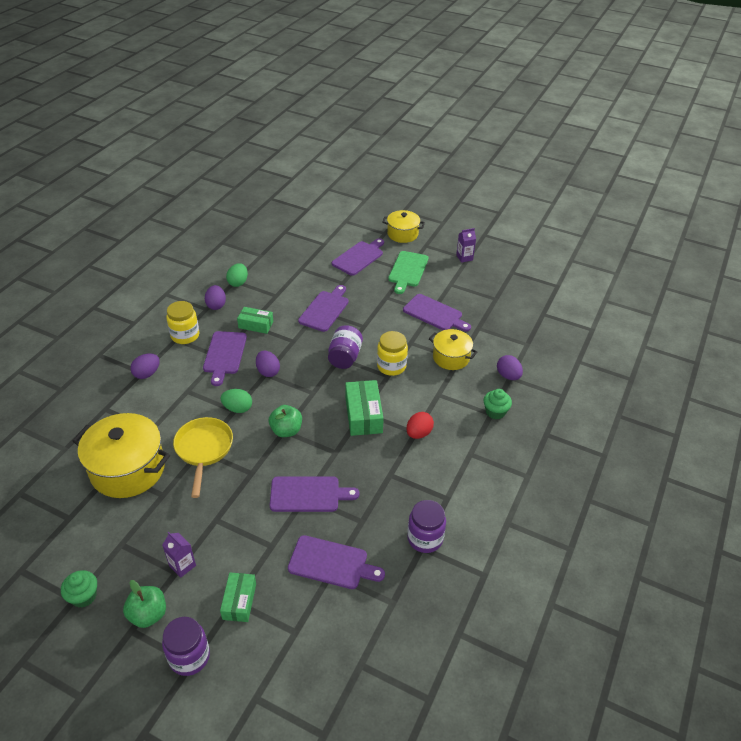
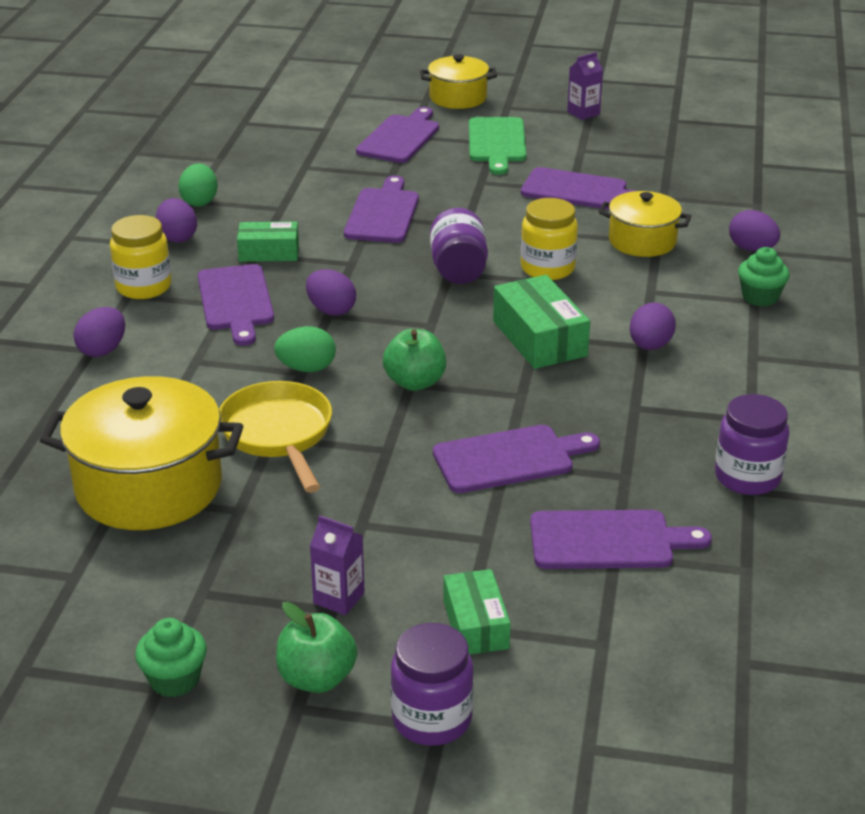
camera: 15 degrees left, 10 degrees down
red egg [406,412,434,439] -> purple egg [630,302,676,350]

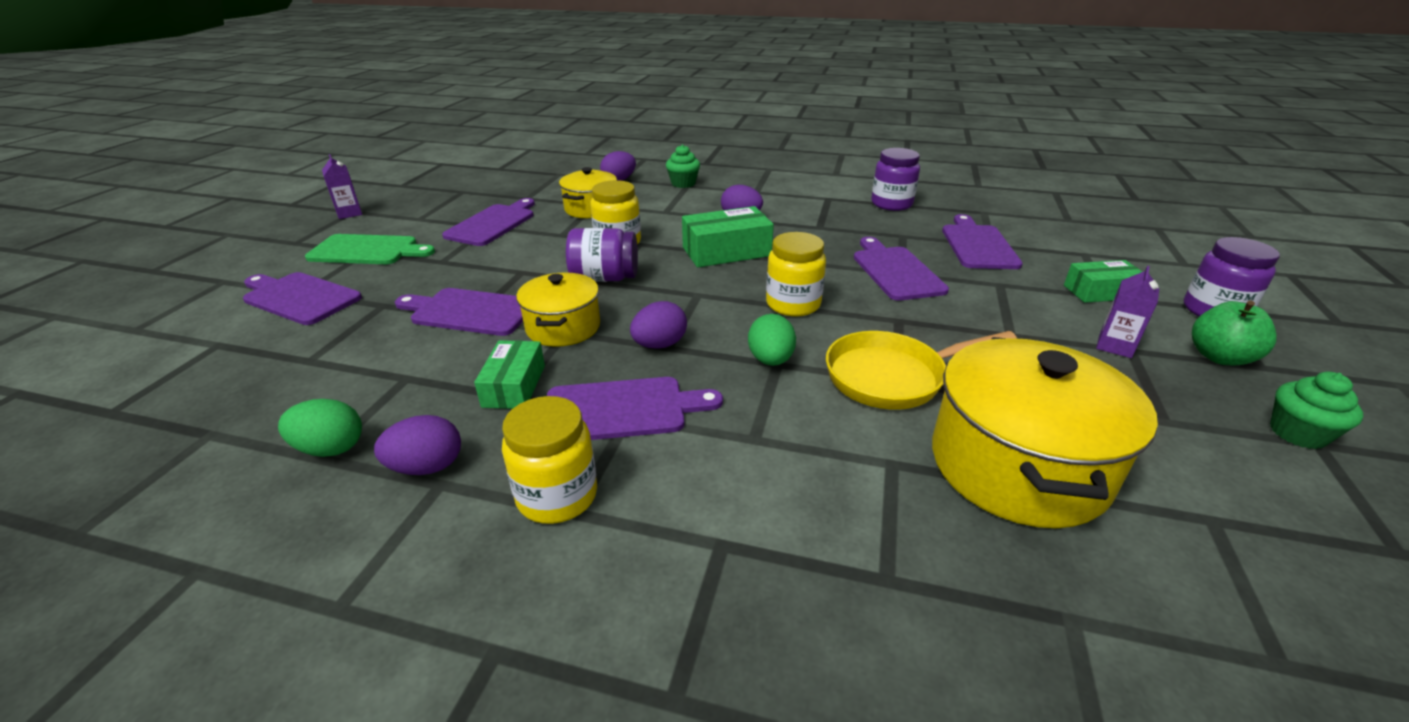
camera: 85 degrees left, 0 degrees up
purple egg [73,307,125,357] -> none
green apple [383,329,446,391] -> yellow jar [766,232,826,317]
yellow pot [420,54,497,109] -> yellow pot moved to [516,272,600,347]

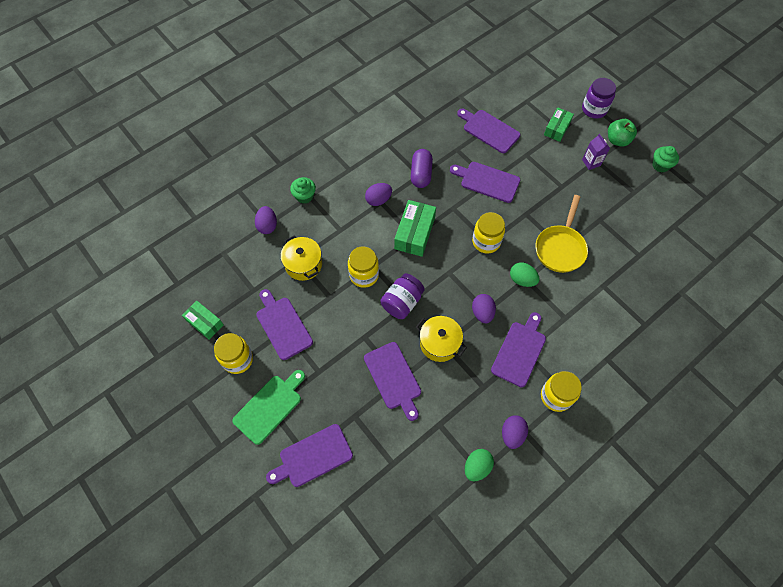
camera: 55 degrees left, 30 degrees up
purple carton [322,154,362,219] -> none
purple cutting board [395,288,523,336] -> purple cutting board turned 75 degrees counterclockwise [364,342,421,421]
green box [474,340,545,409] -> green box moved to [182,301,224,340]
purple jar [871,148,920,211] -> none
yellow pot [932,337,1158,528] -> none
none -> yellow jar [214,333,253,374]
none -> purple capsule [411,149,433,188]

